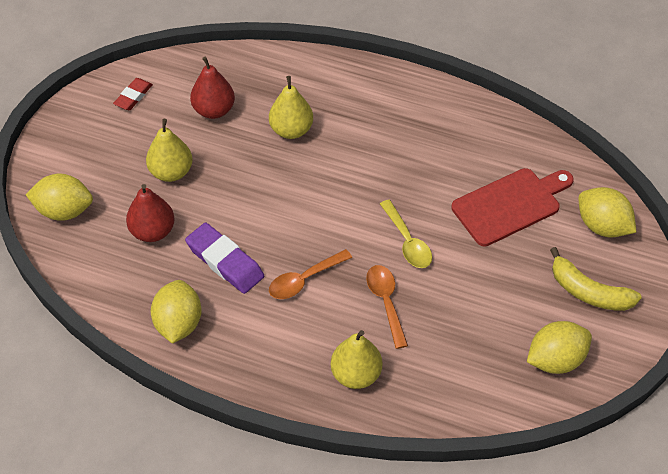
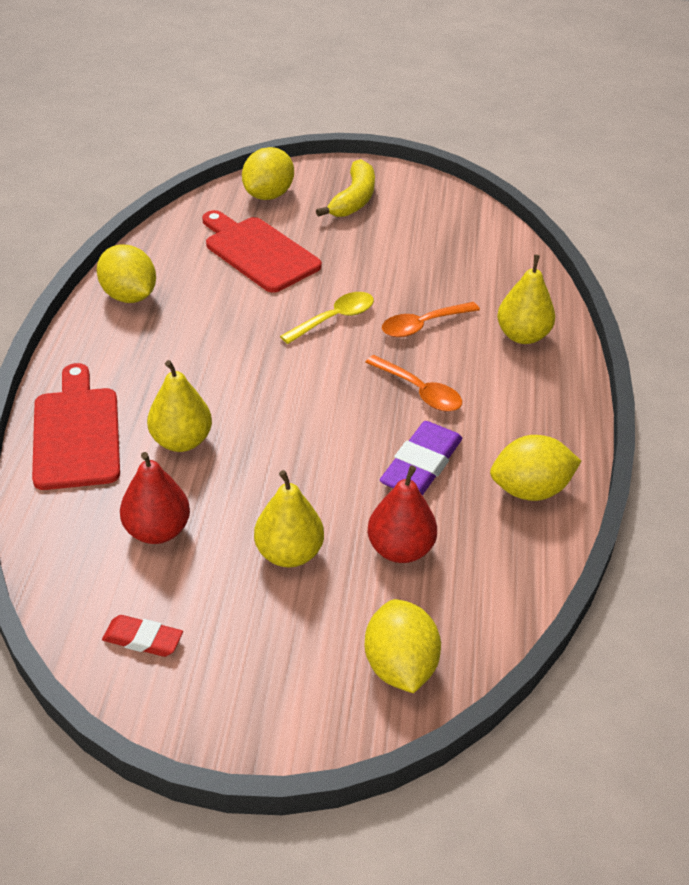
camera: 105 degrees left, 10 degrees down
yellow lemon [527,321,592,374] -> yellow lemon moved to [97,244,156,303]
none -> red cutting board [32,363,120,490]

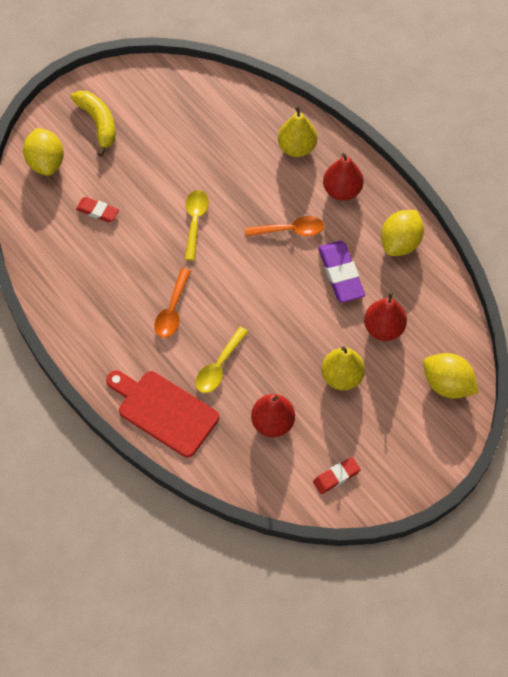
camera: 45 degrees left, 20 degrees up
yellow lemon [97,244,156,303] -> none
yellow pear [147,360,212,452] -> yellow spoon [195,327,248,393]
red cutting board [202,210,322,293] -> red eraser [76,197,119,222]
orange spoon [382,302,480,338] -> orange spoon moved to [154,268,191,338]
none -> red pear [323,153,363,201]

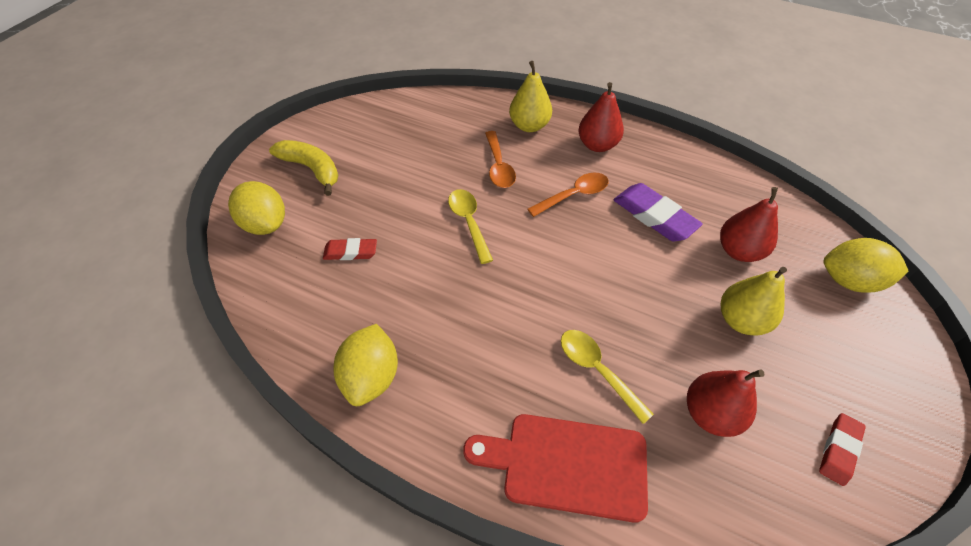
camera: 25 degrees left, 10 degrees down
orange spoon [154,268,191,338] -> orange spoon moved to [485,131,516,188]
yellow spoon [195,327,248,393] -> yellow spoon turned 135 degrees clockwise [561,330,654,424]
yellow lemon [381,210,424,256] -> yellow lemon moved to [333,324,398,406]

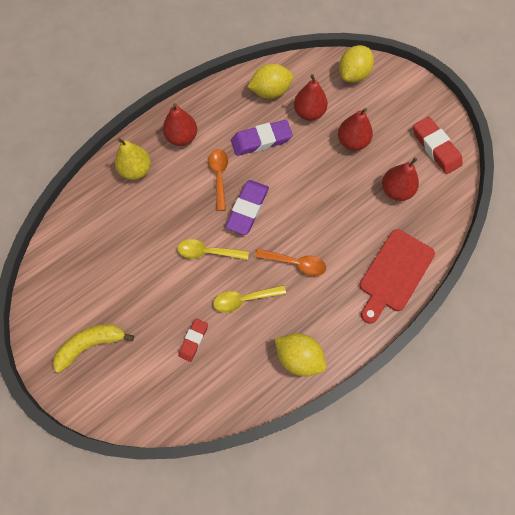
camera: 65 degrees left, 15 degrees up
yellow lemon [228,181,285,235] -> yellow lemon moved to [248,64,293,99]
orange spoon [485,131,516,188] -> orange spoon moved to [255,249,326,276]
yellow spoon [561,330,654,424] -> yellow spoon moved to [213,285,286,313]
yellow pear [721,267,787,336] -> red pear [338,108,373,151]
red eraser [819,413,866,486] -> red eraser [413,117,463,174], size x1.66
none -> purple eraser [226,180,269,235]

